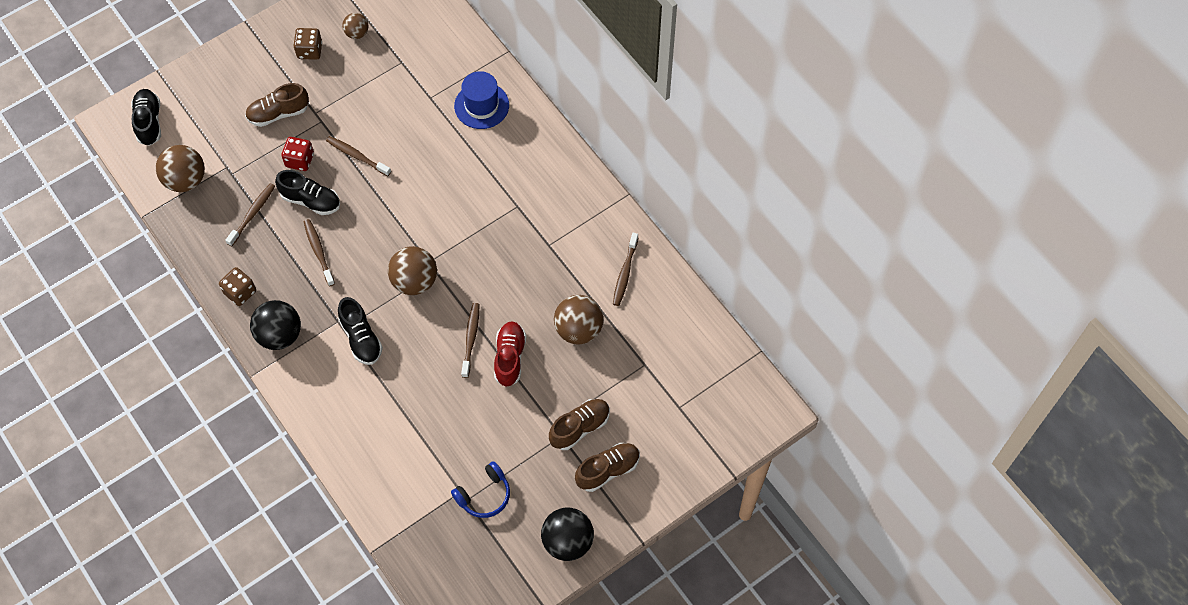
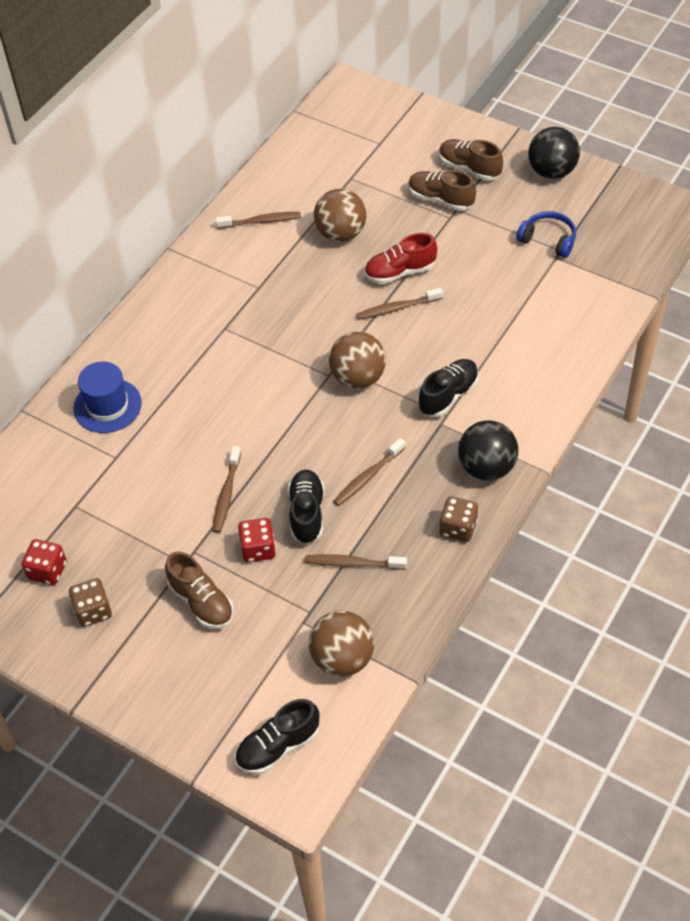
camera: 110 degrees left, 10 degrees down
brown ball [342,13,369,39] -> red dice [22,539,67,585]

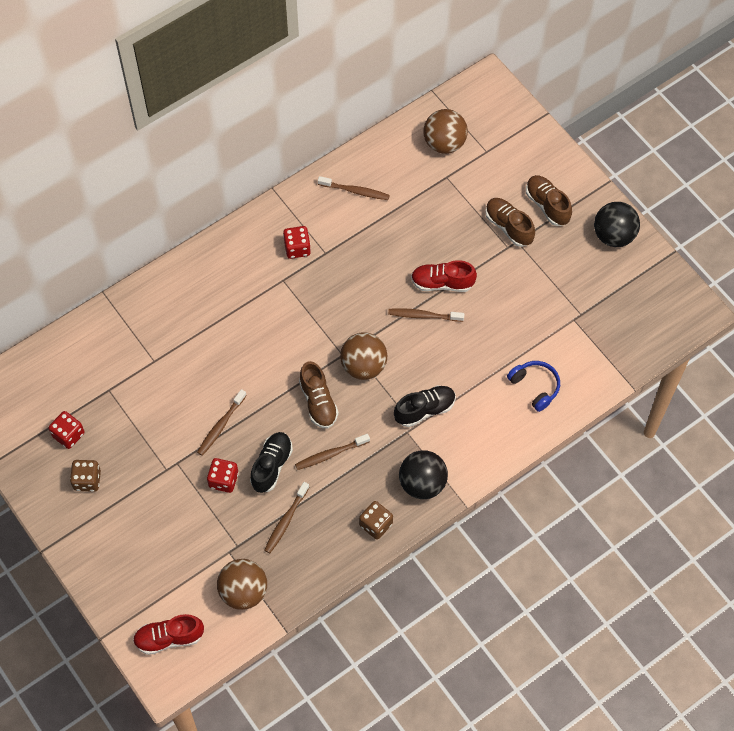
camera: 20 degrees right, 10 degrees up
blue hat [73,362,142,433] -> none
brown shoe [165,552,234,629] -> brown shoe moved to [299,361,339,428]
black shoe [235,699,319,774] -> red shoe [133,614,204,655]
brown toothbrush [305,554,407,570] -> brown toothbrush turned 90 degrees counterclockwise [264,482,310,554]
brown ball [314,189,366,242] -> brown ball moved to [423,109,468,154]
blue headphones [516,211,576,258] -> blue headphones moved to [507,361,560,412]
none -> red dice [283,226,311,259]

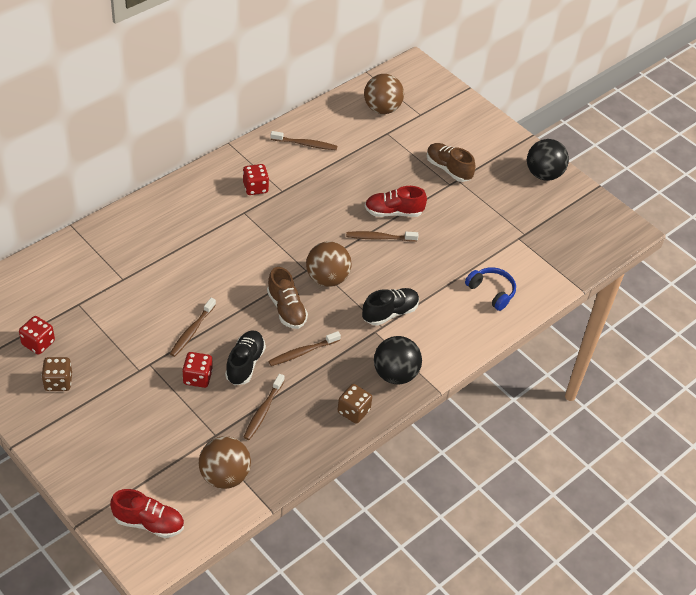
camera: 10 degrees left, 15 degrees down
red shoe [133,614,204,655] -> red shoe turned 150 degrees counterclockwise [110,489,184,538]
brown shoe [526,175,572,226] -> none

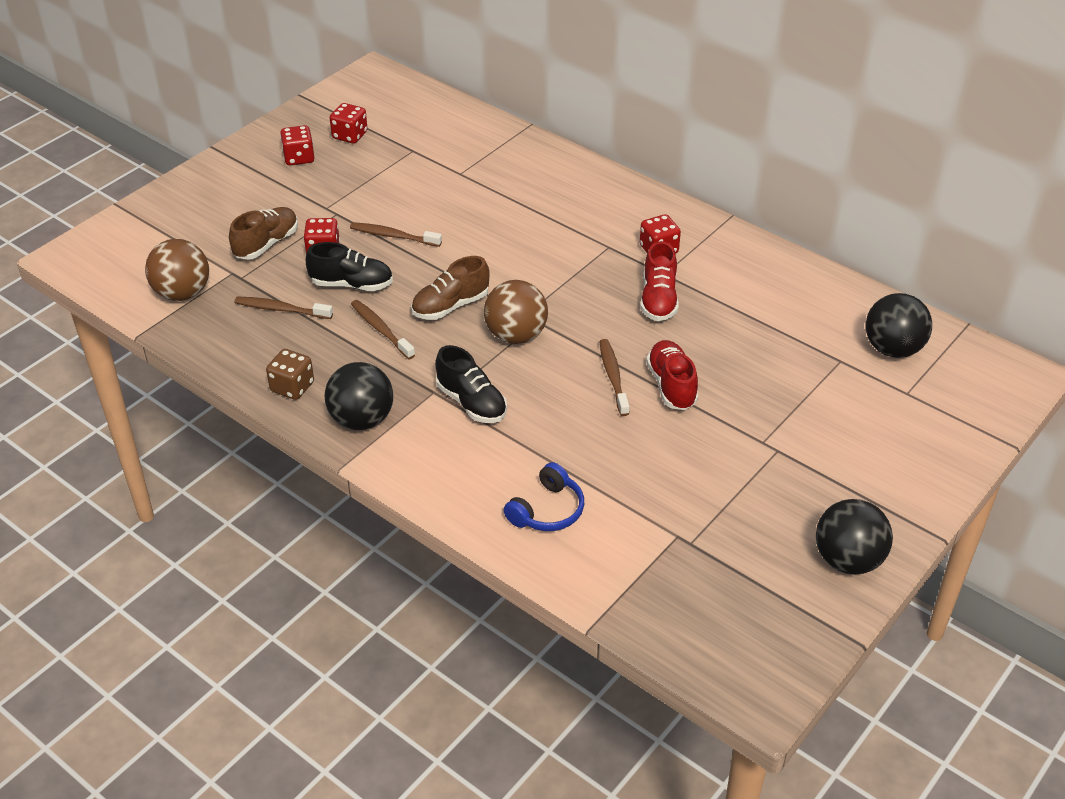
camera: 85 degrees right, 5 degrees down
brown dice [42,357,72,391] -> red dice [280,125,314,166]
red shoe [110,489,184,538] -> red shoe moved to [640,241,679,321]
brown toothbrush [271,131,337,150] -> none
brown ball [364,74,404,114] -> black ball [866,293,932,358]
brown shoe [427,143,475,182] -> brown shoe moved to [229,207,298,260]

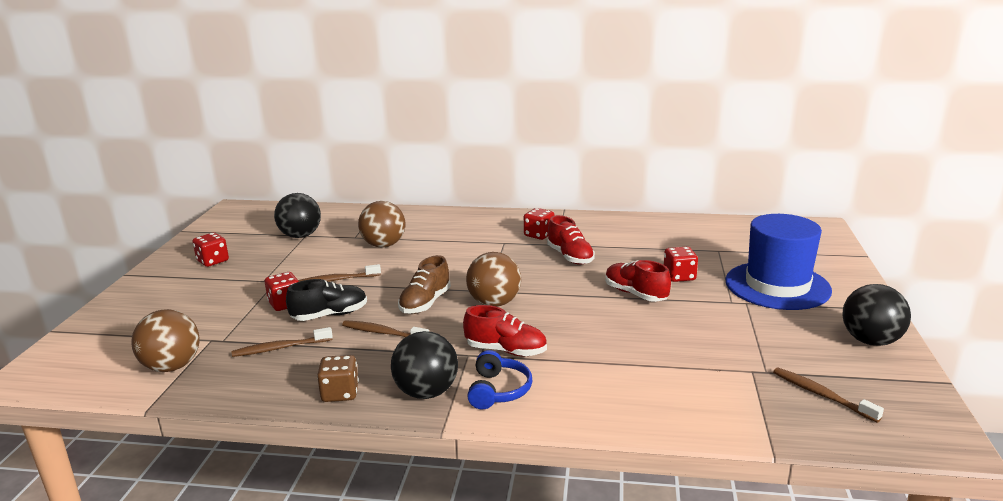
camera: 30 degrees left, 20 degrees down
brown shoe [229,207,298,260] -> none
red dice [330,103,368,144] -> red dice moved to [664,247,698,282]
black shoe [435,345,507,423] -> red shoe [463,305,547,356]
blue headphones [504,462,584,531] -> blue headphones moved to [467,350,532,409]
brown toothbrush [599,339,629,416] -> brown toothbrush moved to [773,368,884,423]
black ball [866,293,932,358] -> black ball moved to [274,193,321,238]
none -> brown ball [358,201,405,248]
none -> blue hat [725,214,832,310]

